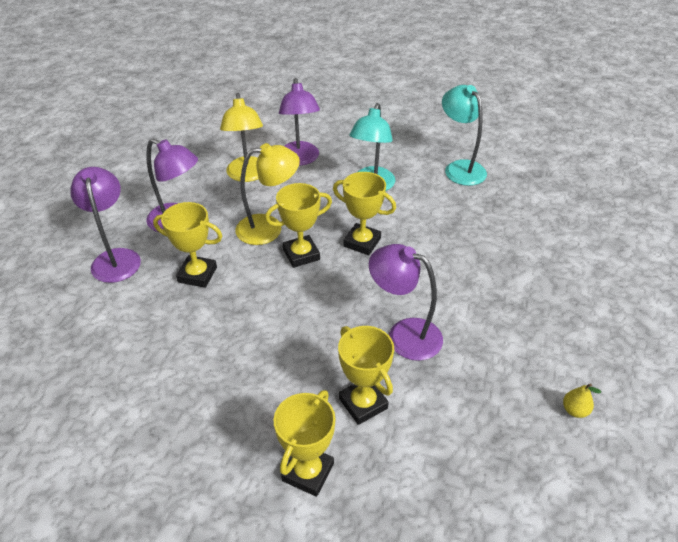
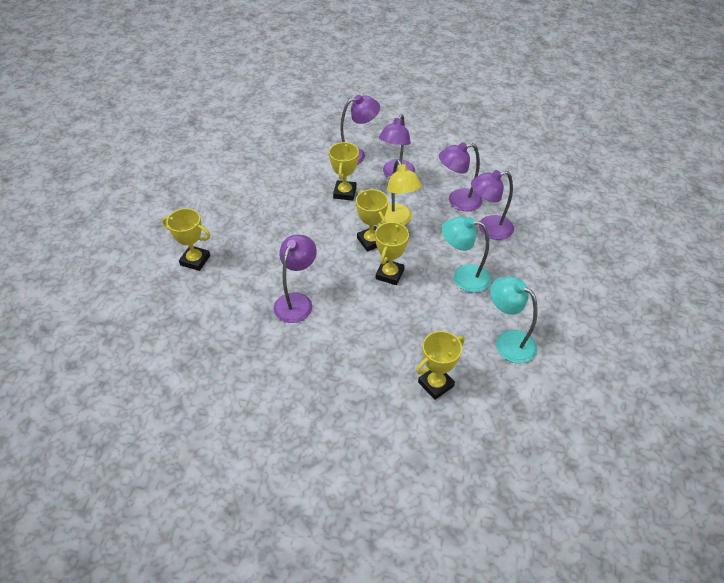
camera: 85 degrees right, 5 degrees up
yellow lamp [220,93,263,182] -> purple lamp [439,142,482,212]
yellow trophy [338,326,394,425] -> yellow trophy moved to [416,331,465,400]
turquoise lamp [442,85,487,186] -> turquoise lamp turned 105 degrees counterclockwise [490,276,537,363]
yellow pear [563,383,601,418] -> none

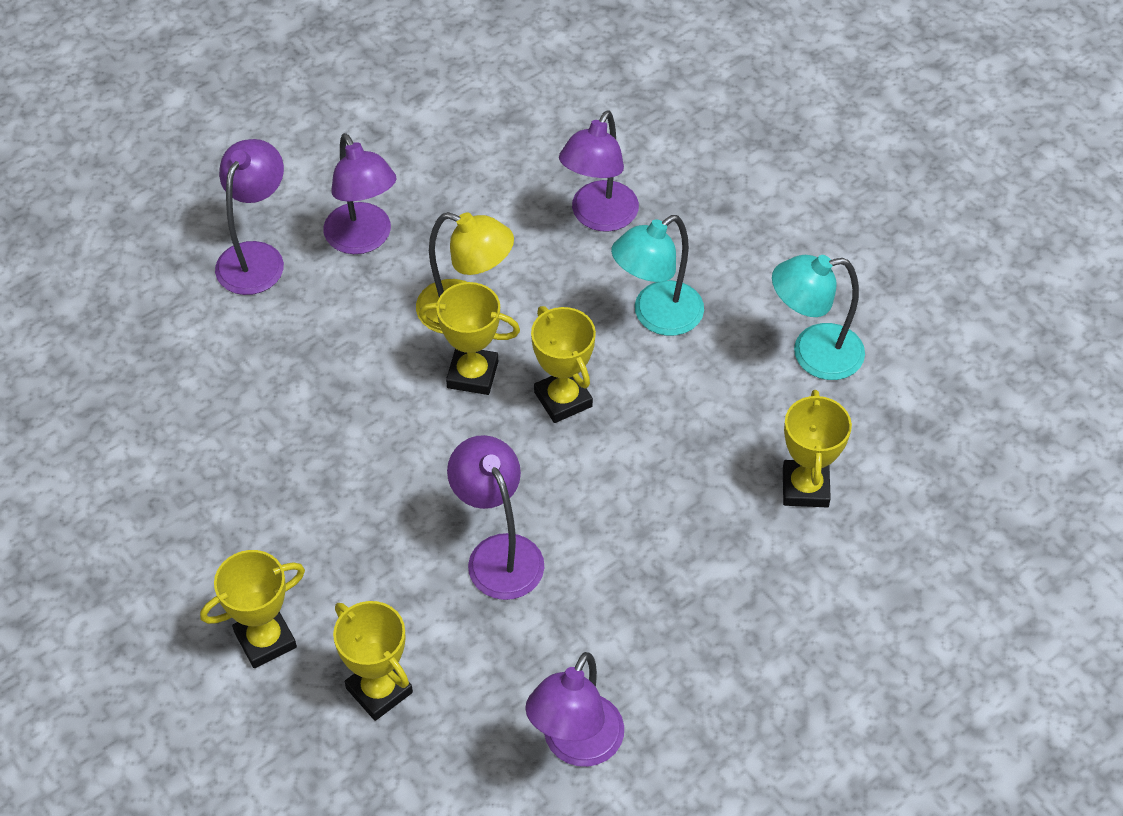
camera: 50 degrees left, 5 degrees up
yellow trophy [329,142,359,201] -> yellow trophy moved to [333,601,413,721]
purple lamp [439,142,482,212] -> purple lamp moved to [525,652,624,767]

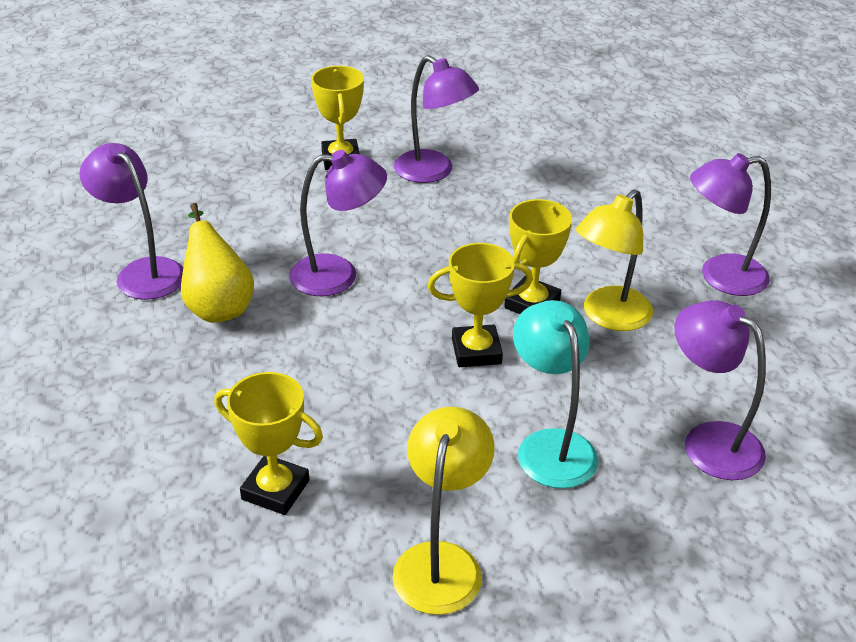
camera: 110 degrees right, 15 degrees down
purple lamp [215,139,284,295] -> purple lamp moved to [394,55,479,183]
yellow trophy [333,601,413,721] -> none
turquoise lamp [772,255,865,380] -> yellow lamp [393,407,495,615]
none -> yellow pear [181,203,254,323]

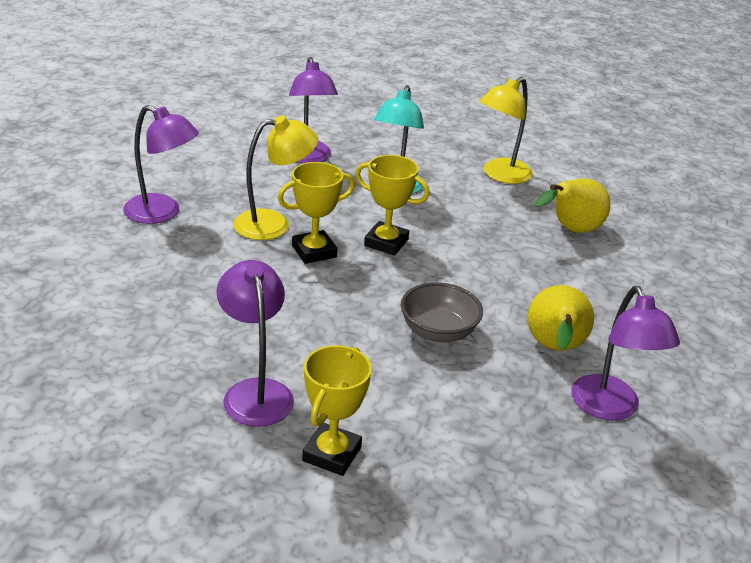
camera: 150 degrees left, 5 degrees down
yellow trophy [214,372,323,515] -> yellow pear [536,178,611,233]
purple lamp [289,150,387,296] -> grey bowl [400,282,483,342]

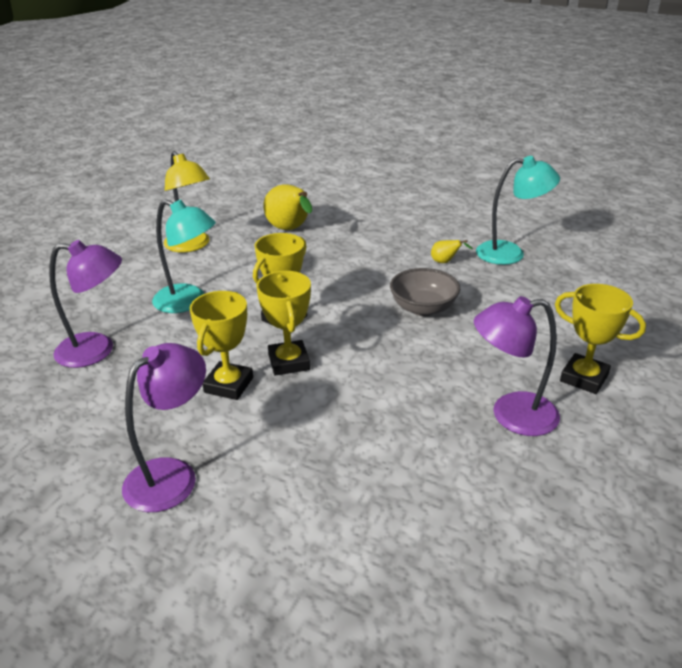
camera: 75 degrees left, 0 degrees up
yellow lamp [233,115,318,240] -> yellow trophy [190,291,253,400]
yellow pear [527,285,594,351] -> yellow pear [431,240,473,263], size x0.47
purple lamp [571,286,680,420] -> turquoise lamp [476,156,560,265]

